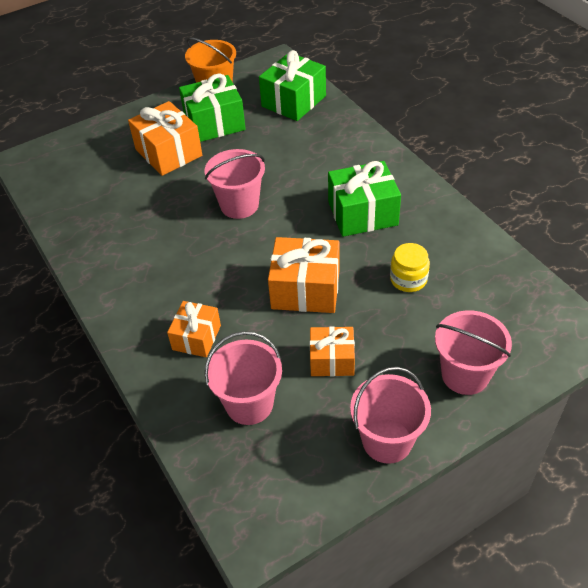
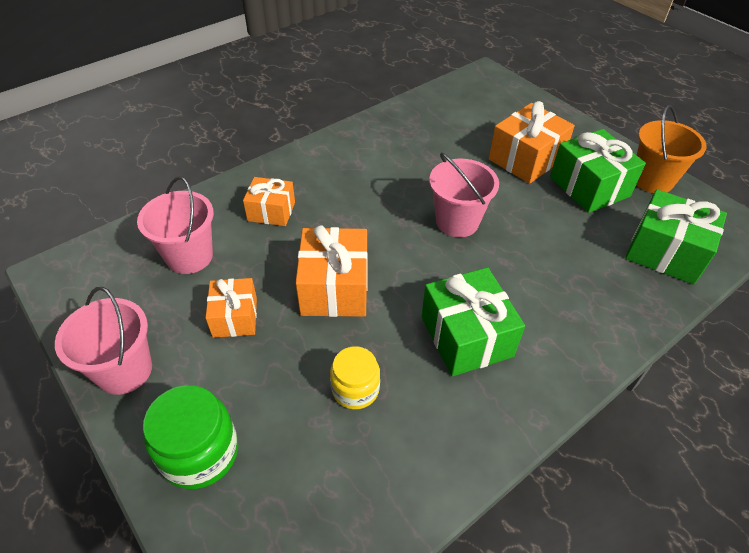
camera: 80 degrees right, 0 degrees up
pink bucket [435,310,512,395] -> green jar [143,385,238,489]

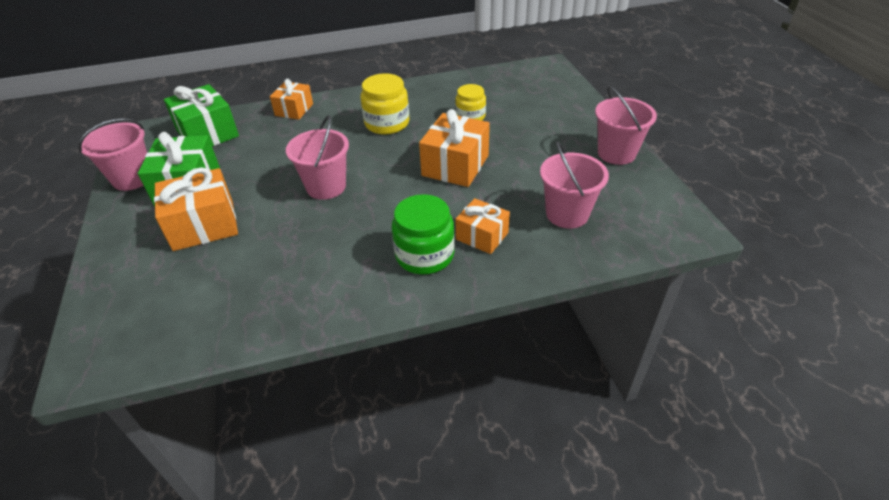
camera: 155 degrees left, 5 degrees down
green jar [143,385,238,489] -> green jar moved to [392,194,455,274]
orange gift [206,278,257,338] -> orange gift moved to [270,79,313,119]
green gift [422,267,525,376] -> yellow jar [360,73,409,135]
orange bucket [636,105,707,193] -> pink bucket [78,118,147,191]

